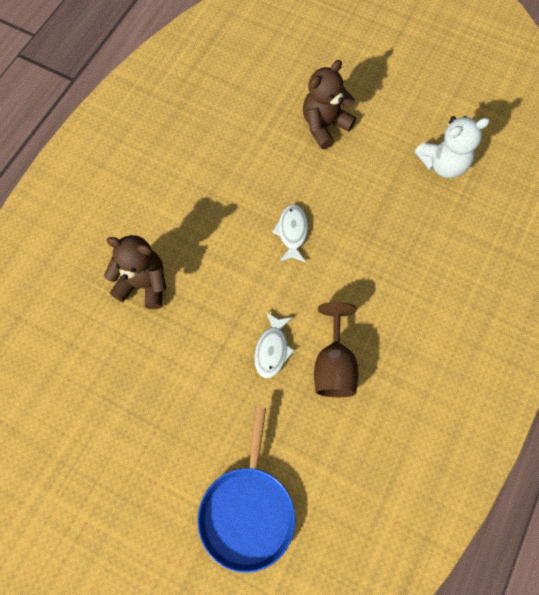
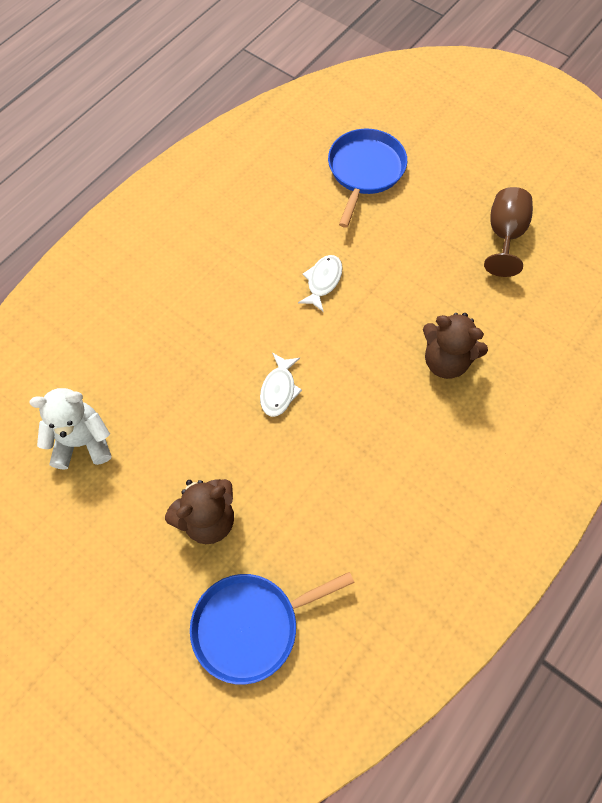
camera: 170 degrees left, 5 degrees down
brown goblet [314,302,358,397] -> brown goblet moved to [484,187,533,277]
none -> blue pan [190,572,355,685]

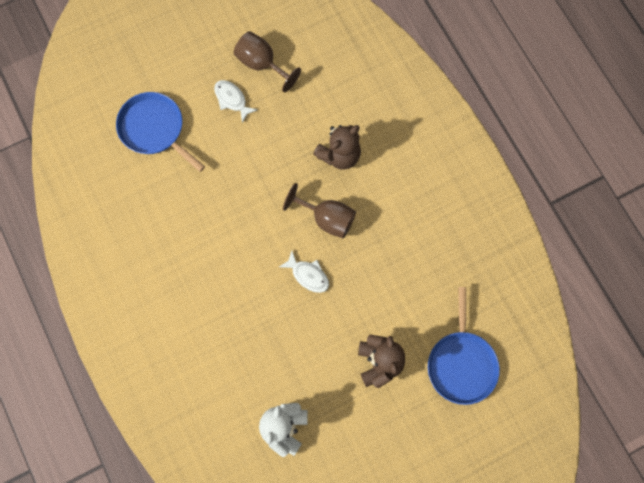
camera: 65 degrees left, 10 degrees up
white fish [298,255,343,312] -> white fish moved to [214,80,258,123]
none -> brown goblet [283,183,356,238]

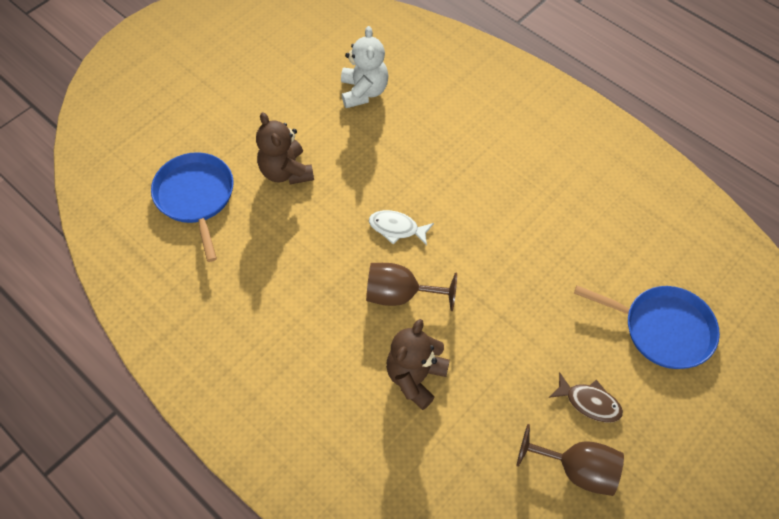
camera: 160 degrees right, 15 degrees down
white fish [214,80,258,123] -> brown fish [548,372,623,423]

